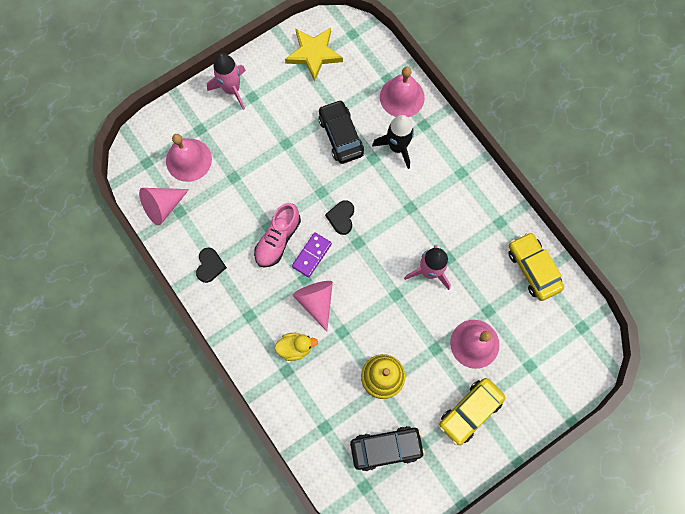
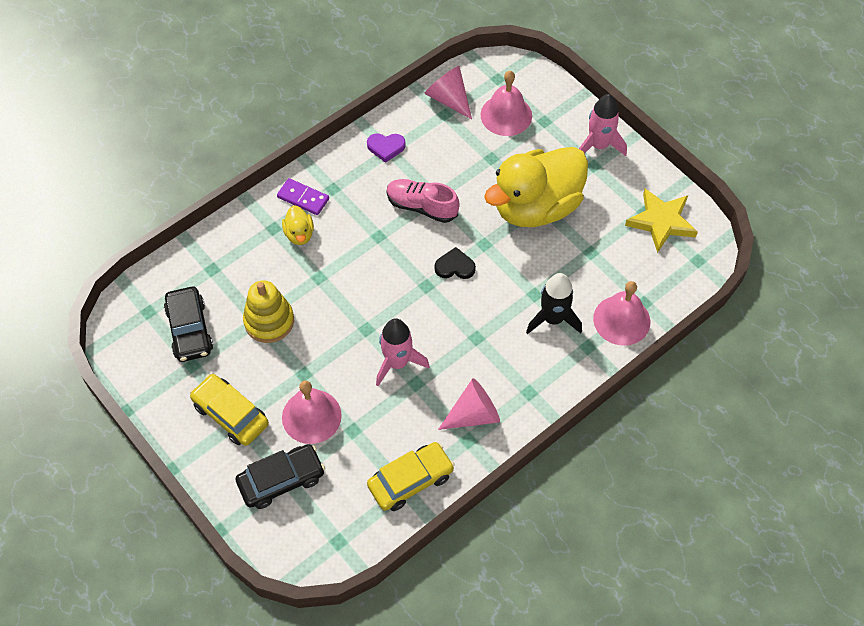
camera: 85 degrees right, 15 degrees down
black heart [196,247,227,283] -> purple heart [367,133,406,163]
purple domino [292,232,332,277] -> purple domino moved to [277,178,329,215]
pink cone [293,281,333,331] -> pink cone moved to [438,378,500,430]
black car [319,100,364,164] -> black car moved to [235,444,325,509]
none -> yellow duck [484,147,588,227]

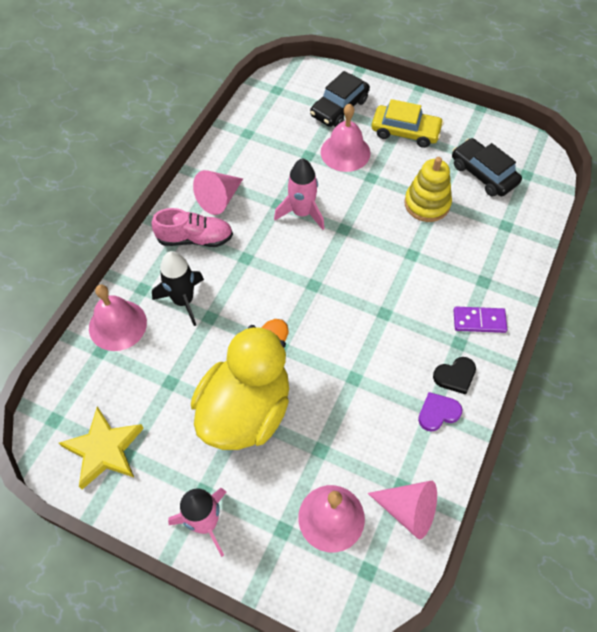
camera: 155 degrees right, 0 degrees up
yellow duck [282,205,314,245] -> none
yellow car [367,442,455,511] -> none
pink shoe [387,179,460,223] -> pink shoe moved to [151,208,233,247]
black heart [435,247,476,279] -> black heart moved to [433,357,476,395]

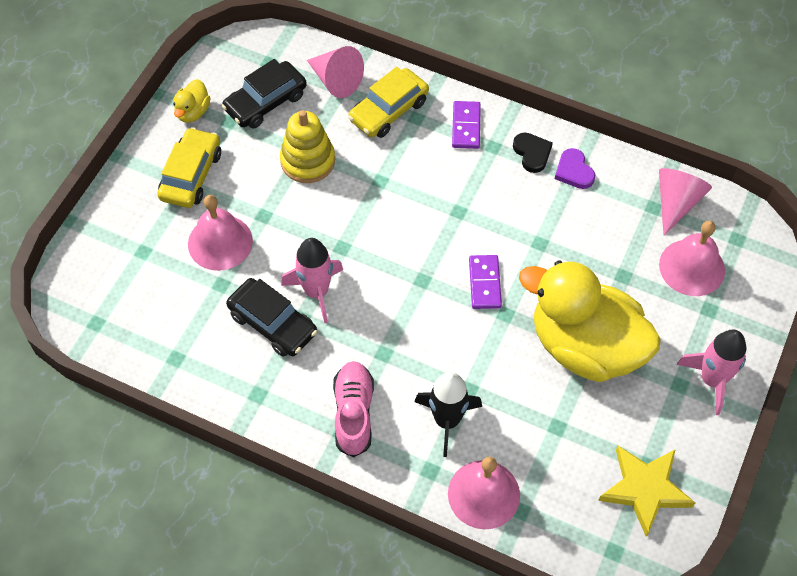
camera: 90 degrees left, 0 degrees up
pink cone [193,170,243,215] -> pink cone moved to [307,46,364,98]
black car [310,71,370,127] -> black car moved to [226,278,317,357]
none -> yellow duck [173,79,210,123]
none -> yellow car [348,67,429,138]
none -> purple domino [469,255,502,309]

